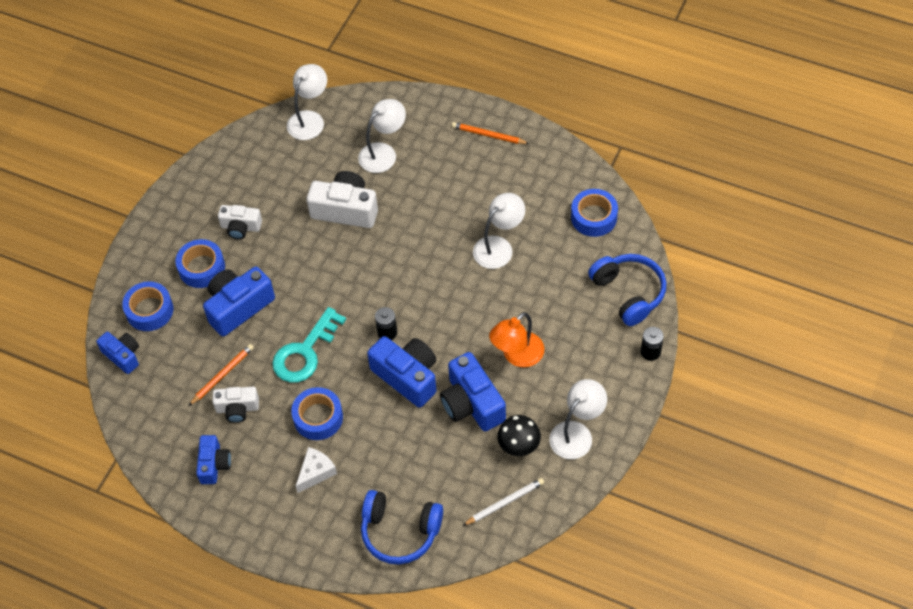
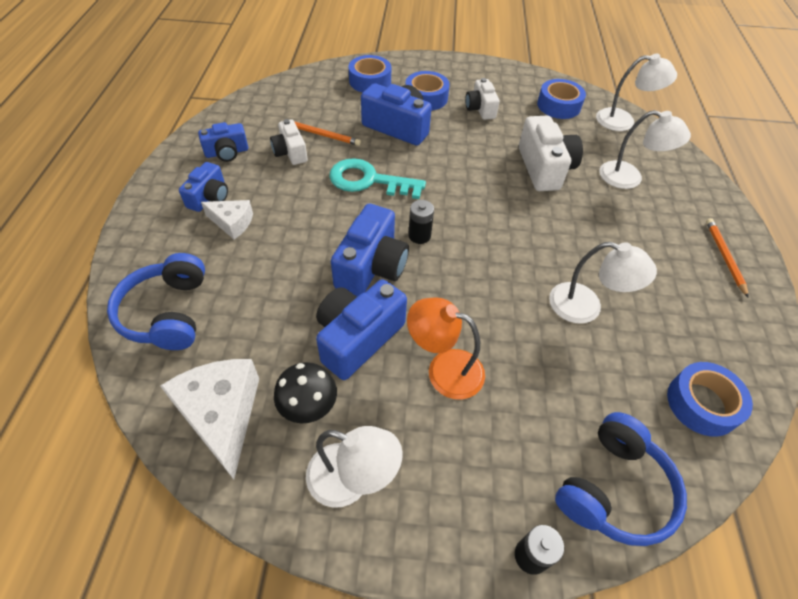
camera: 65 degrees right, 5 degrees down
blue camera [96,332,139,374] -> blue camera moved to [179,162,228,212]
blue tape [291,387,343,440] -> blue tape moved to [537,79,586,119]
white pencil [462,478,544,526] -> white cheese [160,359,259,479]

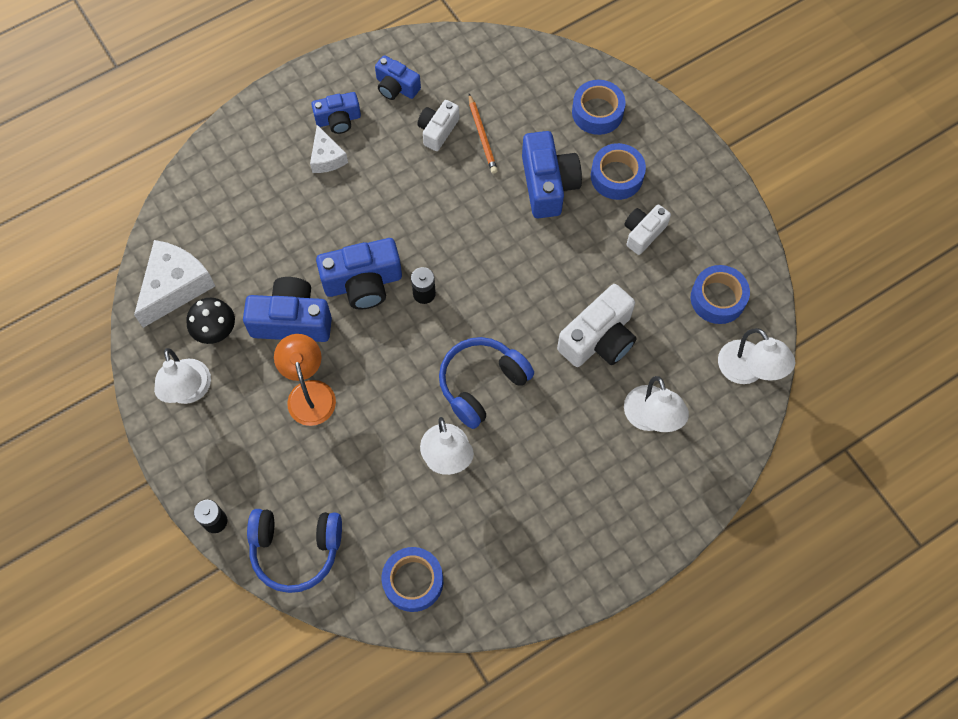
camera: 55 degrees right, 15 degrees up
blue headphones [107,253,205,350] -> blue headphones moved to [439,337,534,429]
turquoise key [329,158,426,199] -> none
orange pencil [706,218,749,298] -> none

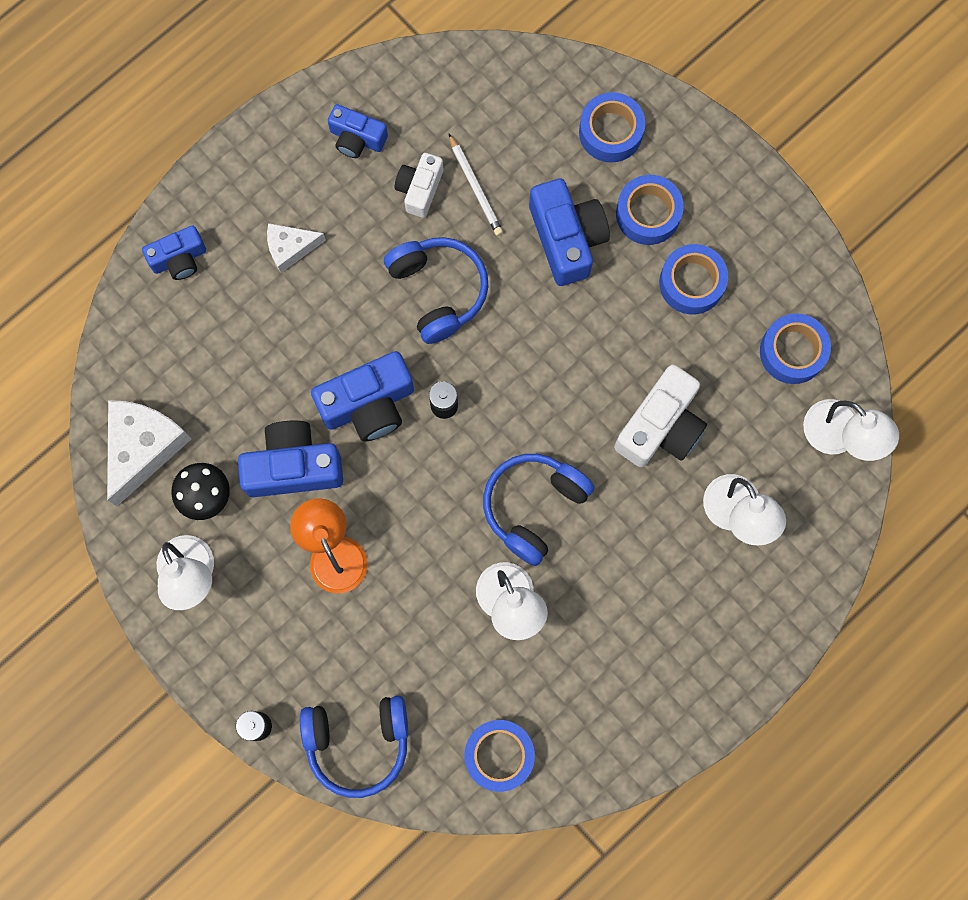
camera: 10 degrees left, 10 degrees up
white cheese [310,125,348,173] -> white cheese turned 105 degrees clockwise [267,223,326,273]
blue camera [311,92,361,134] -> blue camera moved to [142,226,206,280]
orange pencil [469,94,498,174] -> white pencil [449,134,503,236]
white camera [624,204,671,255] -> blue tape [659,244,728,314]
none -> blue headphones [384,237,489,344]

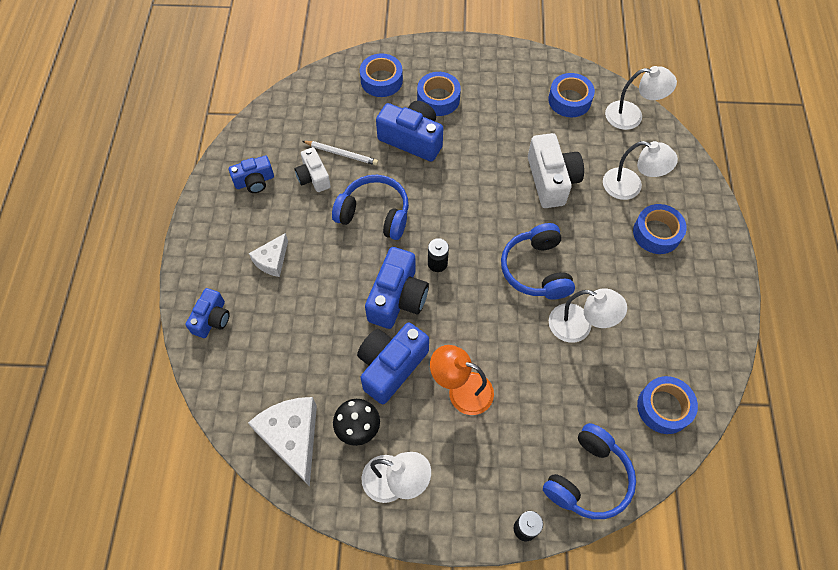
camera: 45 degrees left, 15 degrees down
blue tape [659,244,728,314] -> blue tape moved to [633,204,687,254]

